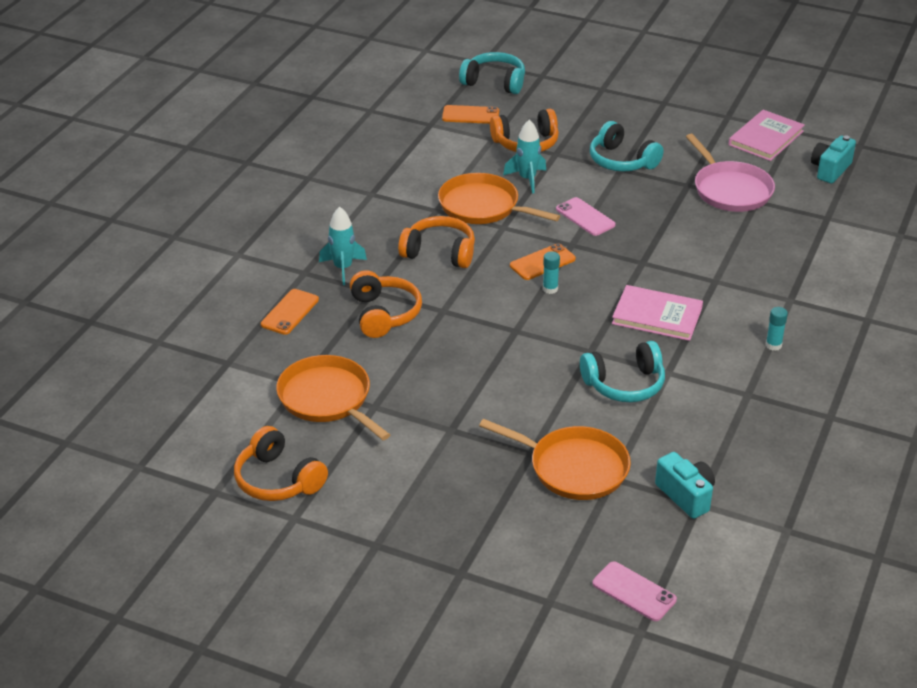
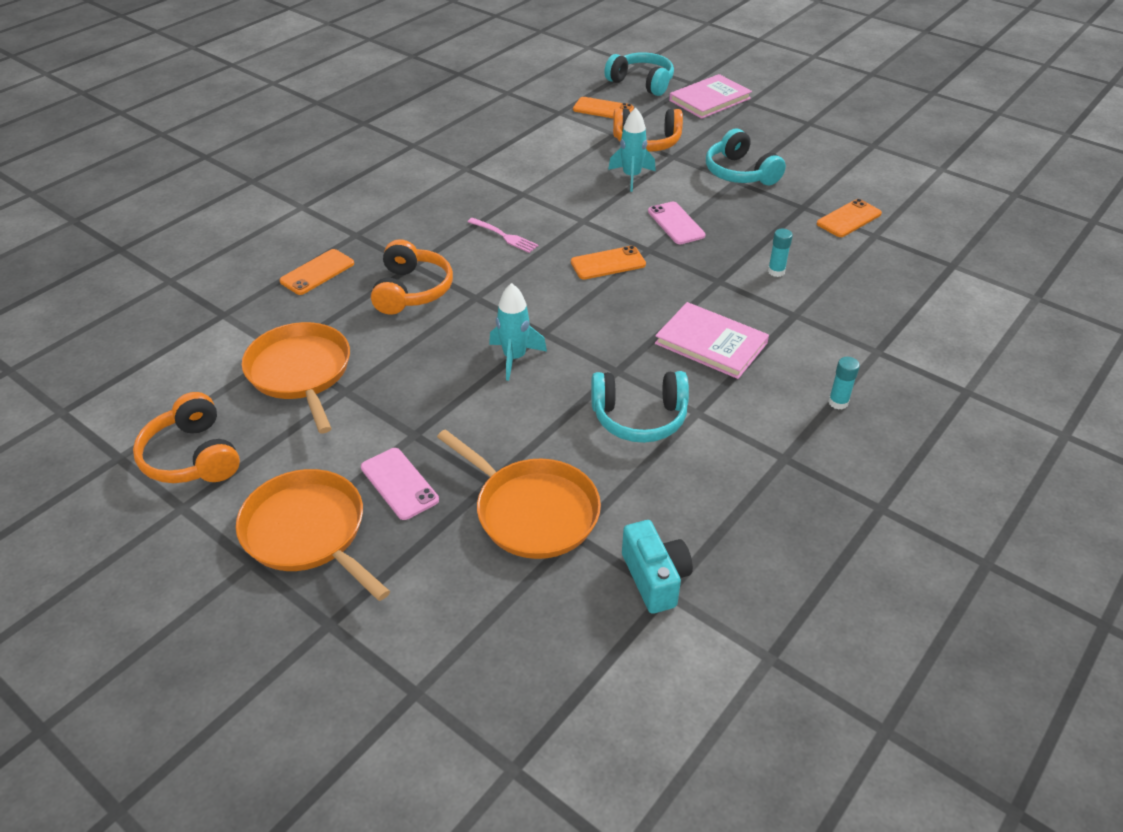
camera: 15 degrees right, 5 degrees up
turquoise rocket [319,207,367,285] -> turquoise rocket moved to [489,283,547,381]
orange headphones [398,216,475,268] -> pink fork [468,218,539,253]
orange pan [438,173,560,224] -> orange pan moved to [236,469,390,601]
turquoise glue stick [543,251,560,294] -> turquoise glue stick moved to [768,229,793,277]
pink phone [593,561,677,621] -> pink phone moved to [361,448,439,520]
pink pan [686,134,775,212] -> orange phone [817,199,882,237]
pink book [728,110,805,161] -> pink book moved to [669,74,752,119]
turquoise camera [811,135,856,184] -> none

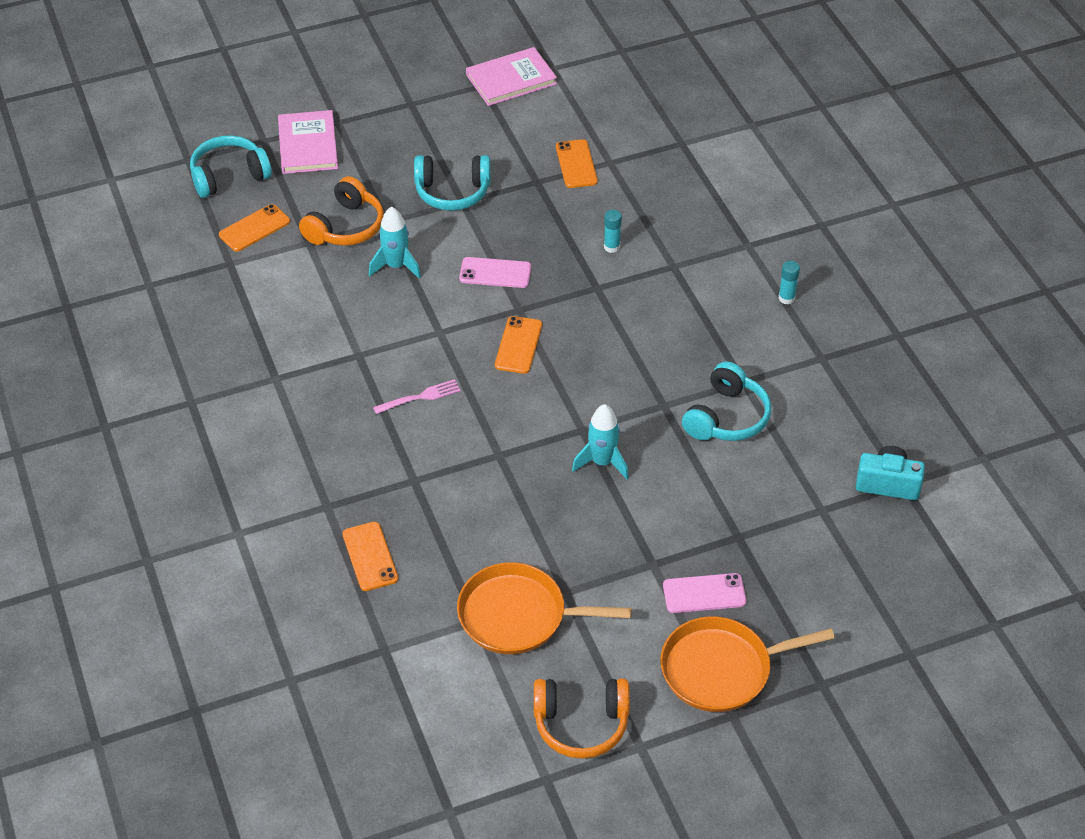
camera: 60 degrees left, 5 degrees up
orange headphones [371,239,453,315] -> none
orange pan [437,429,601,559] -> none
pink book [655,302,769,379] -> pink book moved to [466,47,557,106]

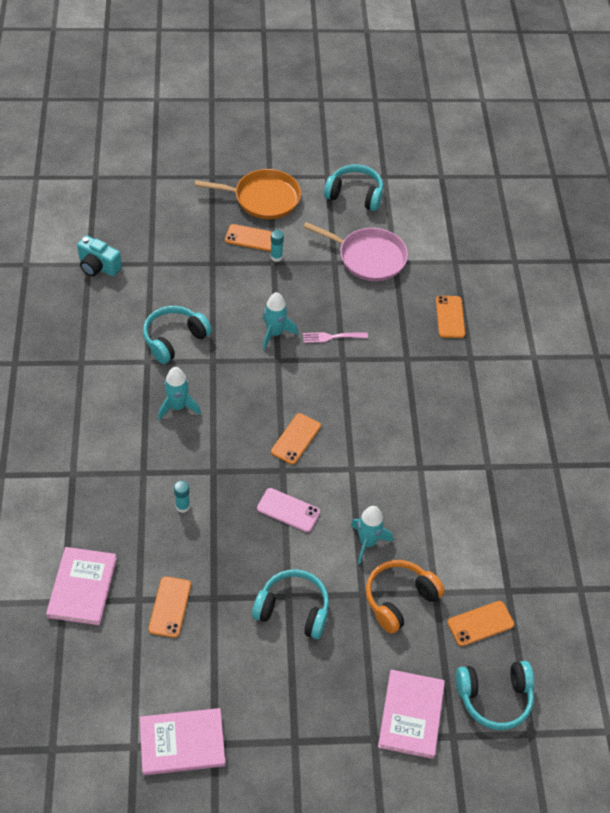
camera: 165 degrees left, 5 degrees up
pink fork [373,379,461,414] -> pink fork moved to [303,332,368,343]
orange pan [457,562,632,654] -> pink pan [303,222,408,281]
orange headphones [534,679,630,759] -> turquoise headphones [324,164,383,211]
pink phone [663,573,746,613] -> orange phone [225,224,272,251]
turquoise glue stick [778,261,800,304] -> turquoise glue stick moved to [270,230,284,262]
none -> pink book [46,547,117,625]
none -> turquoise rocket [158,367,201,420]

